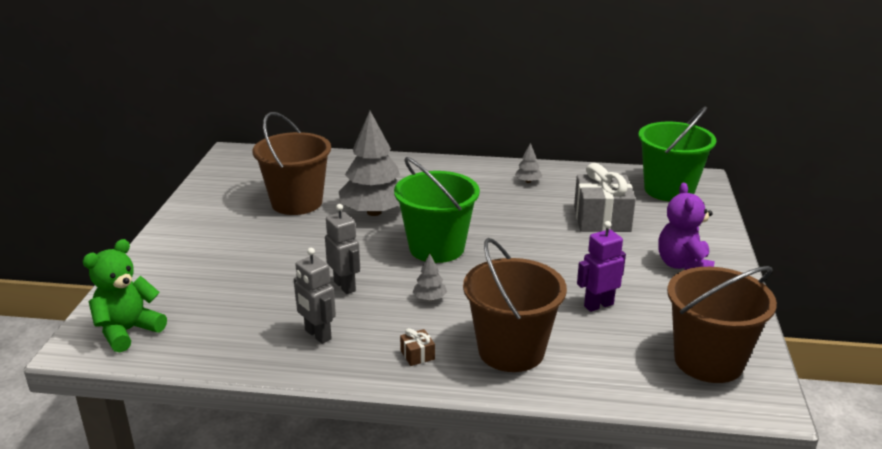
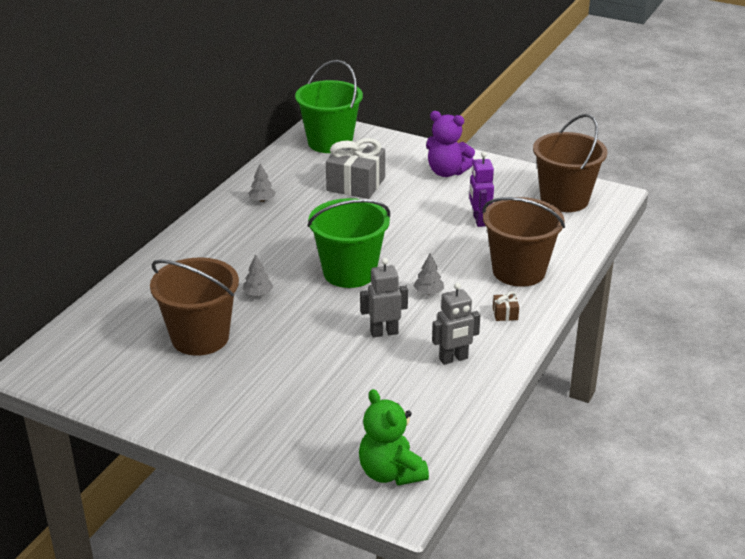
camera: 70 degrees left, 5 degrees up
grey tree [339,111,400,216] -> grey tree [242,254,273,296], size x0.41

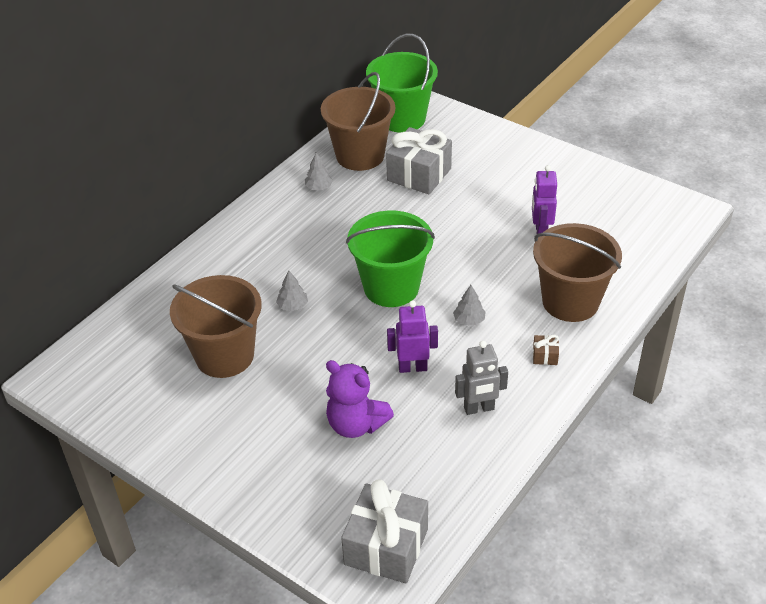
camera: 10 degrees right, 10 degrees up
green teddy bear [359,389,429,486] -> grey gift [341,479,428,583]
grey robot [360,258,408,338] -> purple robot [387,300,438,373]
purple teddy bear [426,111,475,177] -> purple teddy bear moved to [326,360,394,438]
brown bucket [533,114,607,212] -> brown bucket moved to [321,72,395,171]

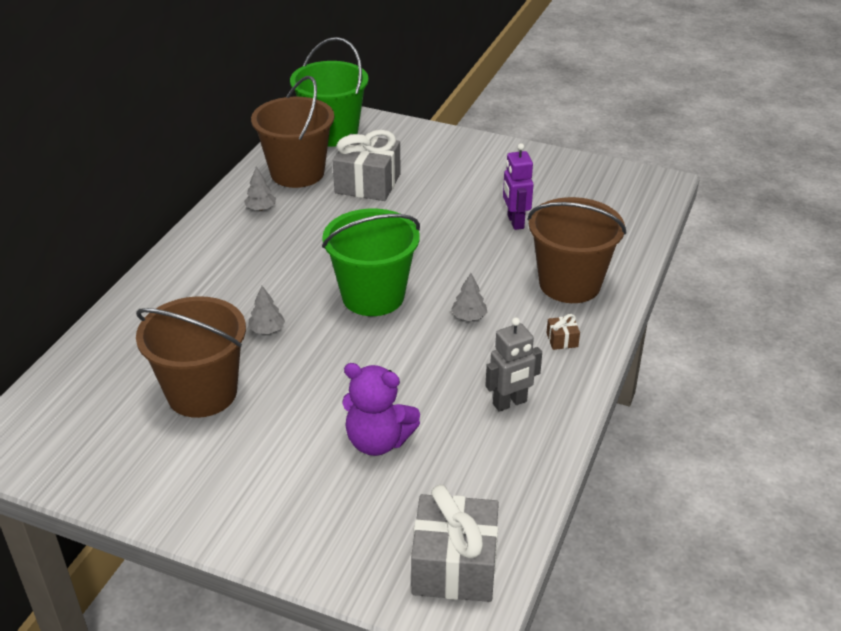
camera: 15 degrees left, 5 degrees down
purple robot [387,300,438,373] -> none

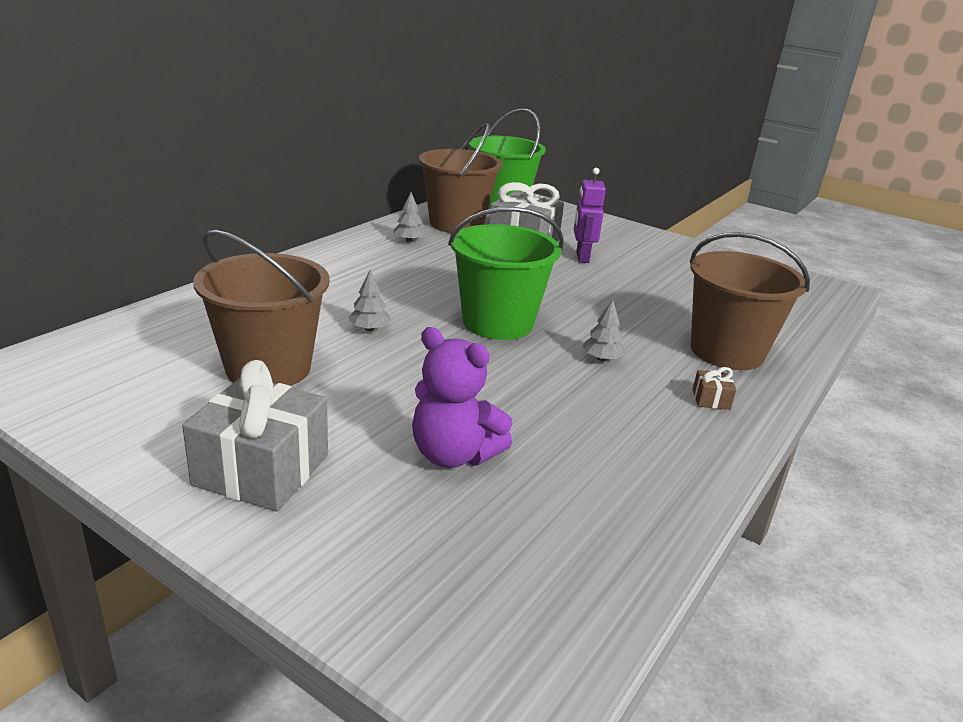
camera: 10 degrees right, 10 degrees down
grey gift [411,485,499,602] -> grey gift moved to [182,360,328,512]
grey robot [485,317,542,412] -> none
purple robot [503,143,534,230] -> purple robot moved to [574,168,606,263]

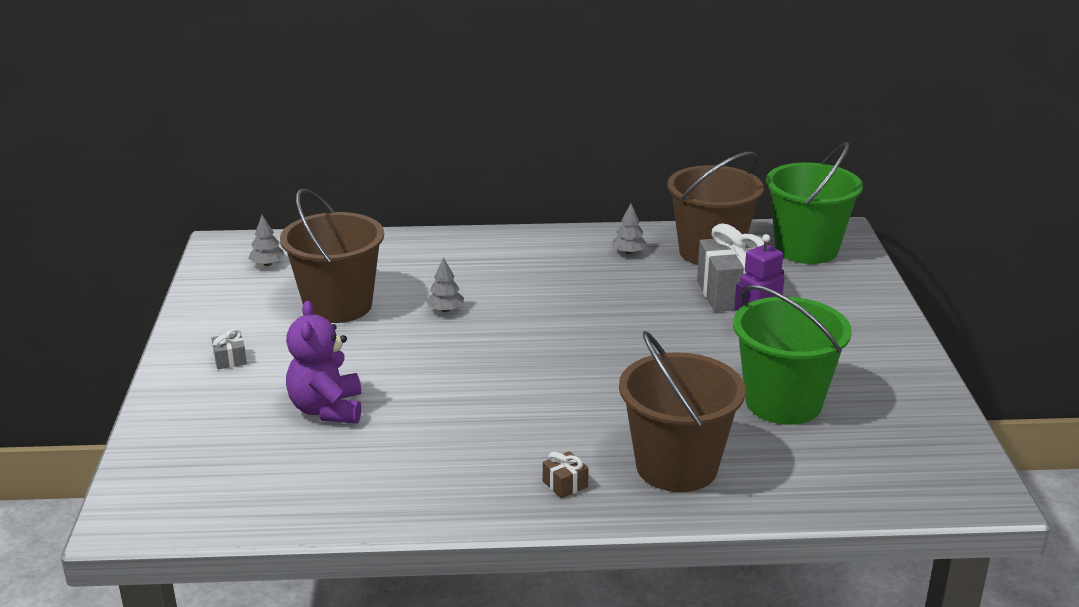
camera: 55 degrees right, 0 degrees up
grey gift [182,360,328,512] -> grey gift [211,329,247,369], size x0.41
green bucket [448,207,564,340] -> green bucket moved to [733,285,852,425]
grey tree [582,299,625,361] -> grey tree moved to [248,215,285,266]

